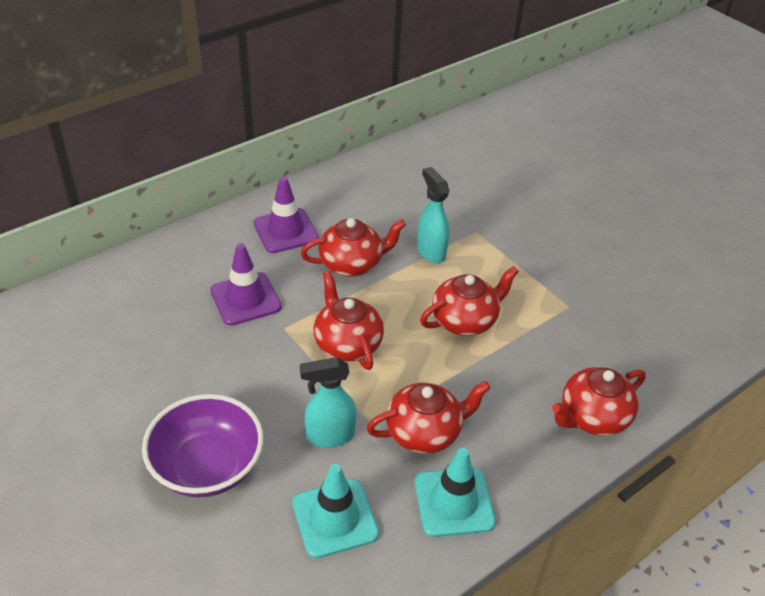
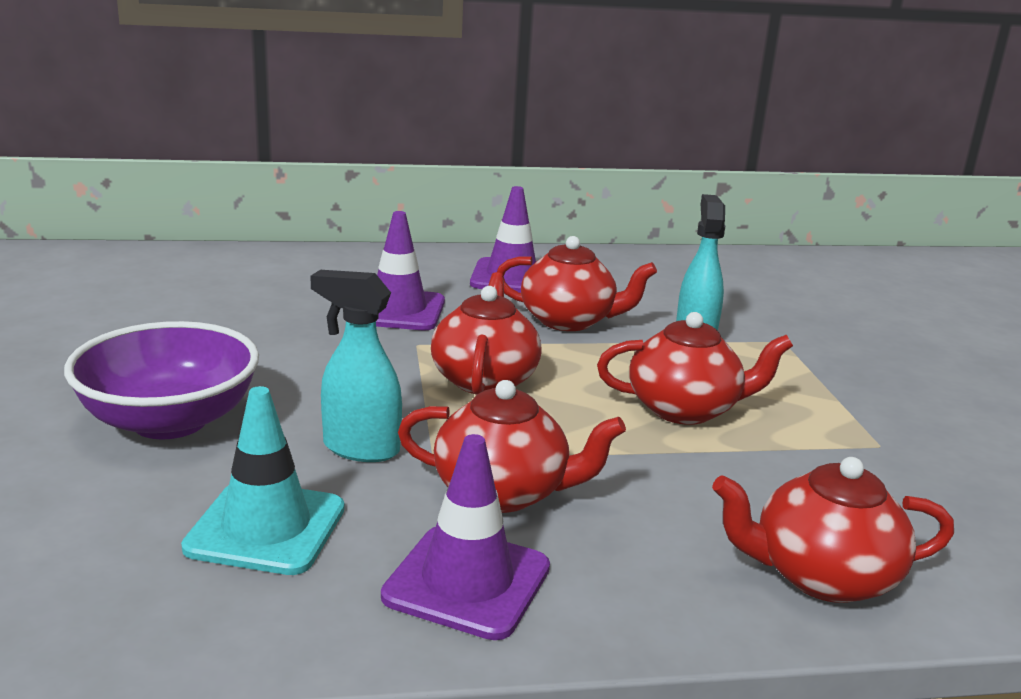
camera: 30 degrees right, 20 degrees down
turquoise traffic cone [415,448,496,537] -> purple traffic cone [381,434,550,640]

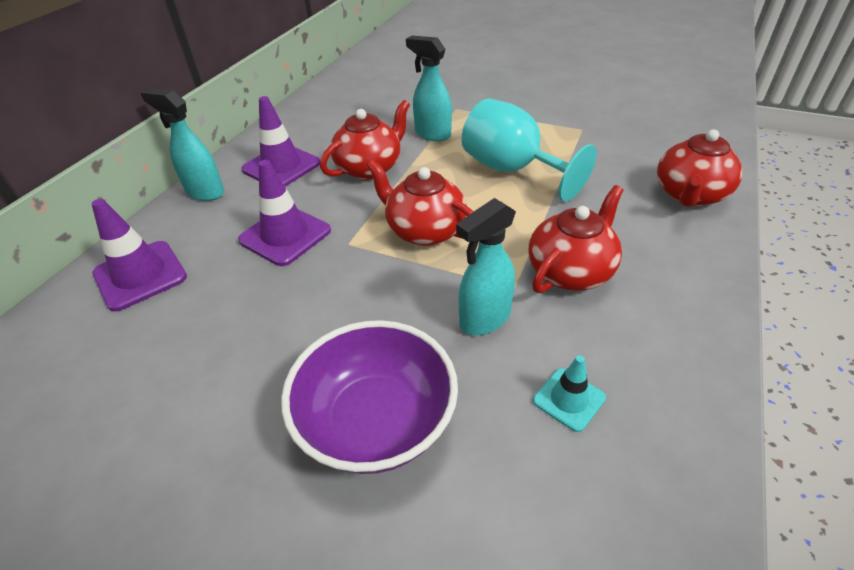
camera: 55 degrees left, 20 degrees up
turquoise traffic cone [181,386,345,575] -> turquoise traffic cone [533,355,606,432], size x0.58
purple traffic cone [381,434,550,640] -> purple traffic cone moved to [91,199,187,312]
red teapot [597,312,793,425] -> turquoise goblet [462,98,597,202]
none -> turquoise spray bottle [141,88,224,201]

